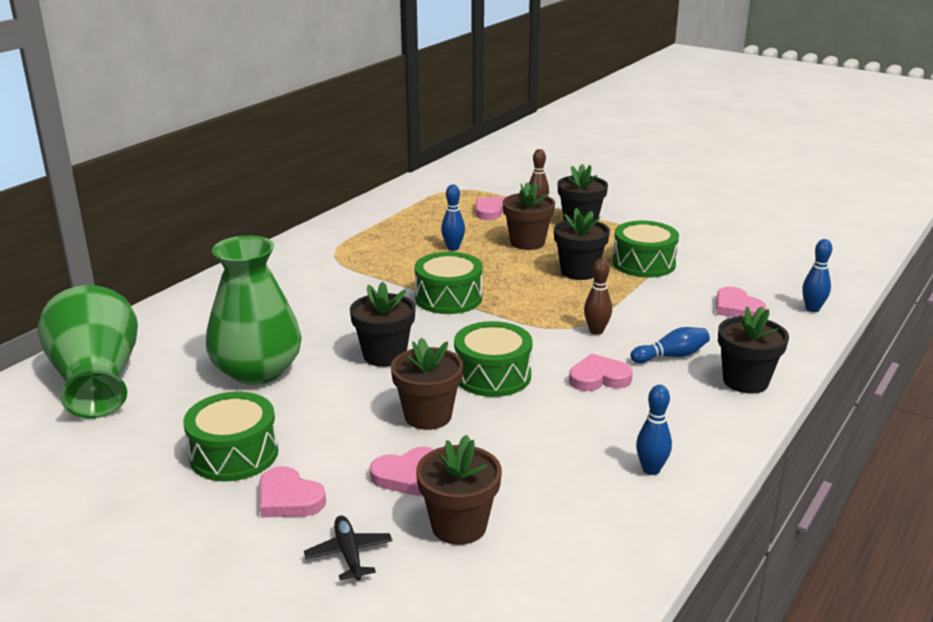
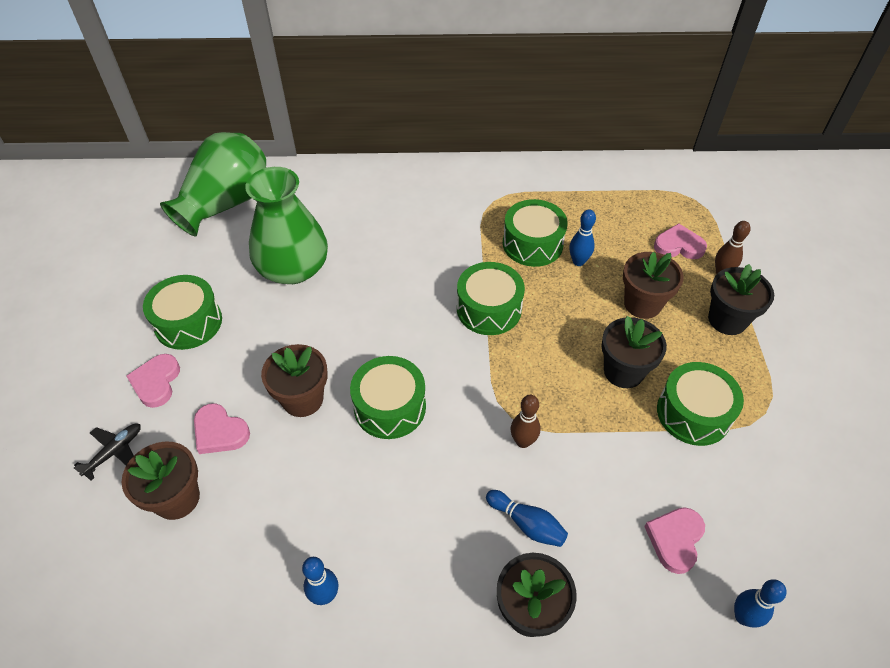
camera: 55 degrees right, 25 degrees up
black flower pot [350,281,416,367] -> none
pink heart [569,353,633,391] -> none
none -> green drum [503,199,568,267]

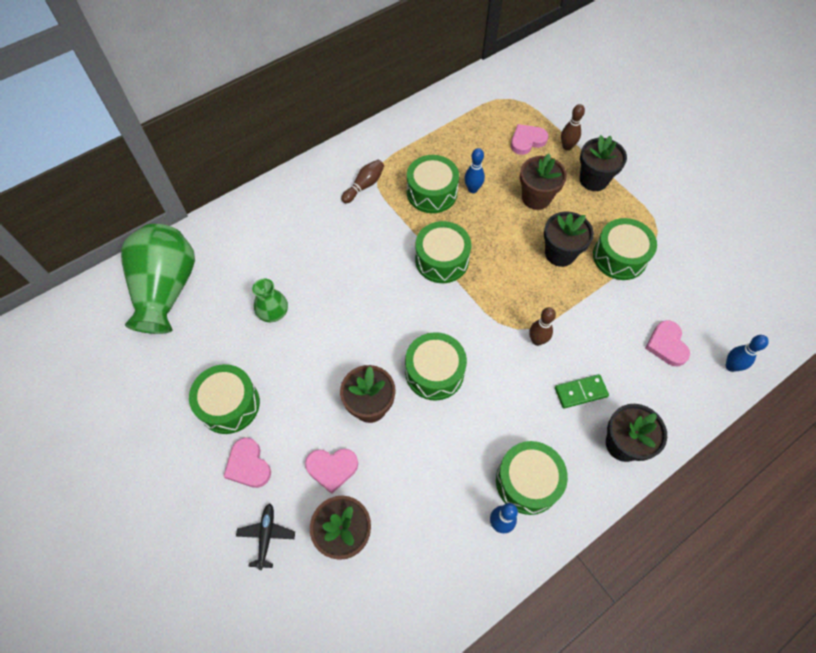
camera: 35 degrees left, 10 degrees up
green vase [245,167,328,284] -> green vase [252,278,288,322], size x0.49
blue bowling pin [486,490,568,547] -> green domino [555,374,609,409]
none -> brown bowling pin [341,160,384,203]
none -> green drum [496,441,568,515]

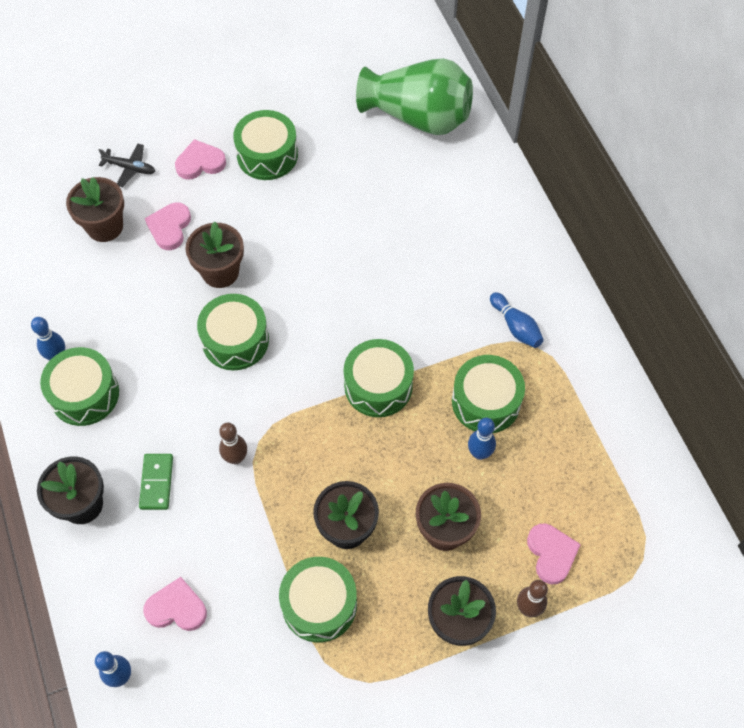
camera: 105 degrees right, 0 degrees up
green vase [252,278,288,322] -> none
brown bowling pin [341,160,384,203] -> blue bowling pin [490,292,544,348]

